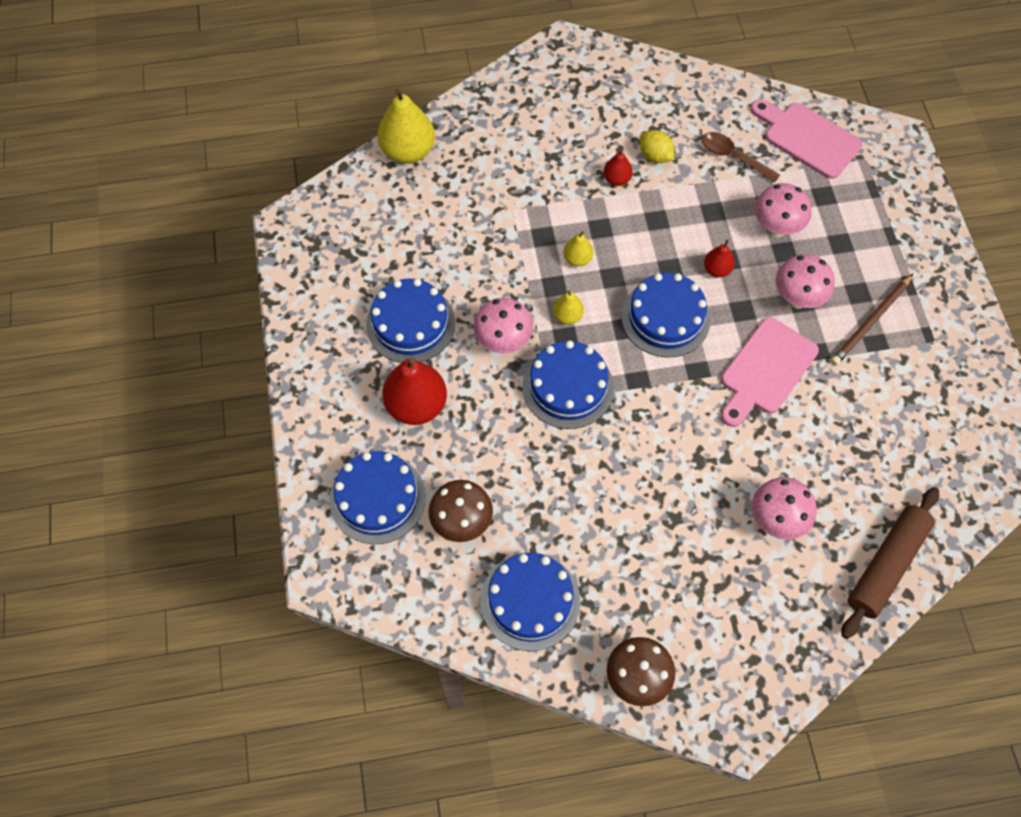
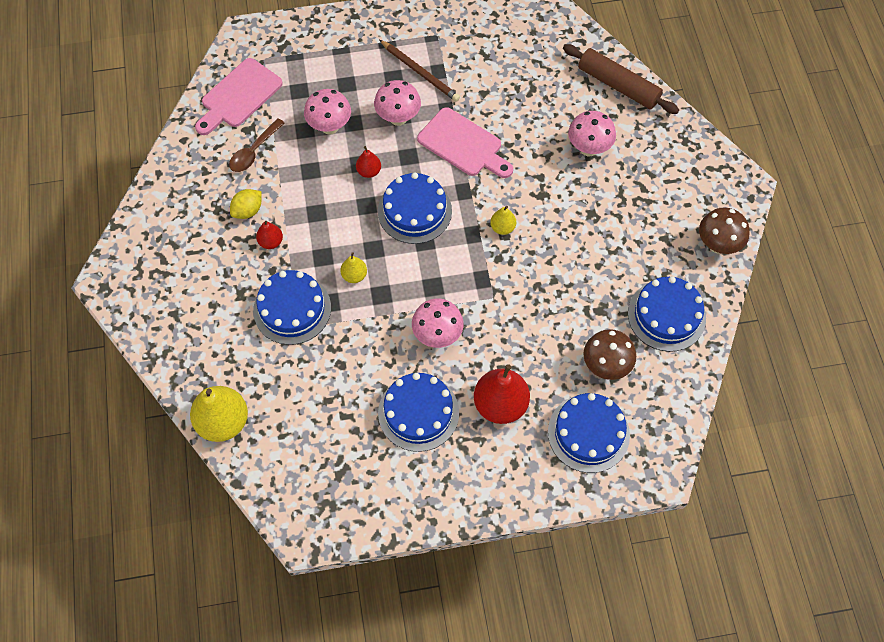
camera: 90 degrees left, 0 degrees up
blue cake [522,340,614,429] -> blue cake moved to [253,270,331,345]
yellow pear [553,291,584,325] -> yellow pear moved to [490,206,516,235]

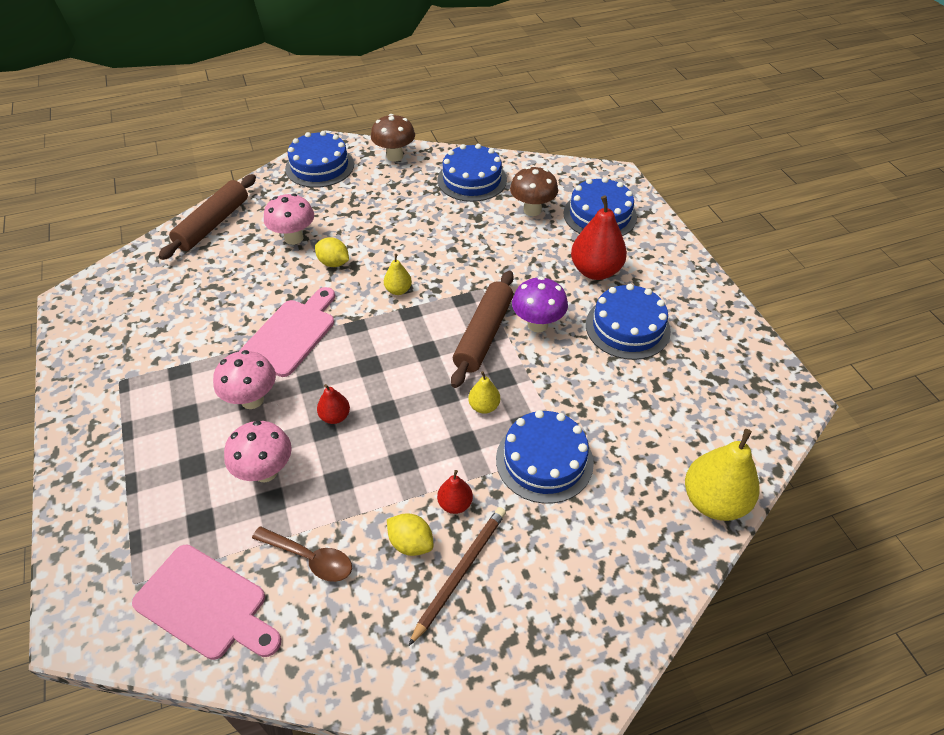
camera: 100 degrees left, 15 degrees down
blue cake [378,173,452,244] -> blue cake moved to [285,131,354,188]
brown pencil [379,40,460,102] -> brown pencil moved to [408,507,506,646]
pink mushroom [412,298,464,348] -> purple mushroom [512,277,568,333]
none -> yellow lemon [315,237,349,267]
none -> brown rolling pin [451,271,514,388]

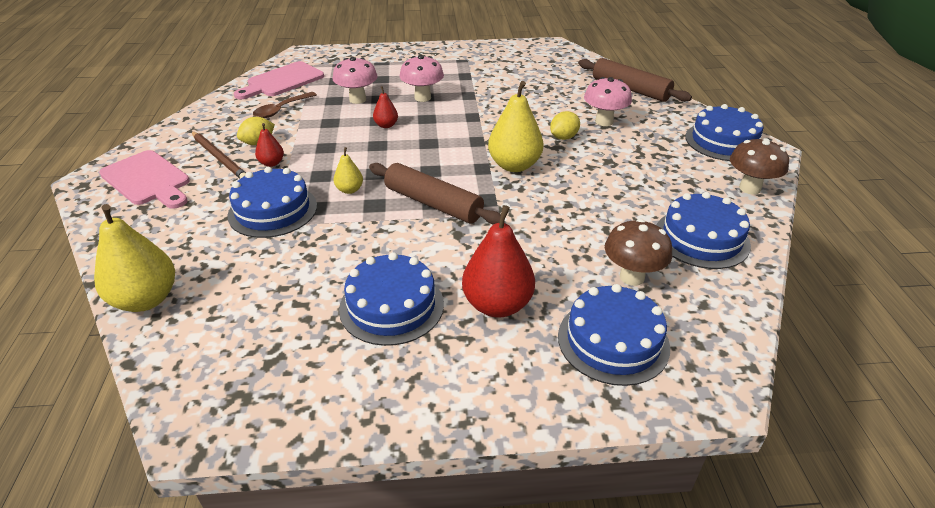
camera: 105 degrees right, 10 degrees down
pink cutting board [240,287,335,377] -> pink cutting board moved to [99,150,190,209]
yellow pear [384,254,412,295] -> yellow pear [488,81,543,172], size x1.98
purple mushroom [512,277,568,333] -> none

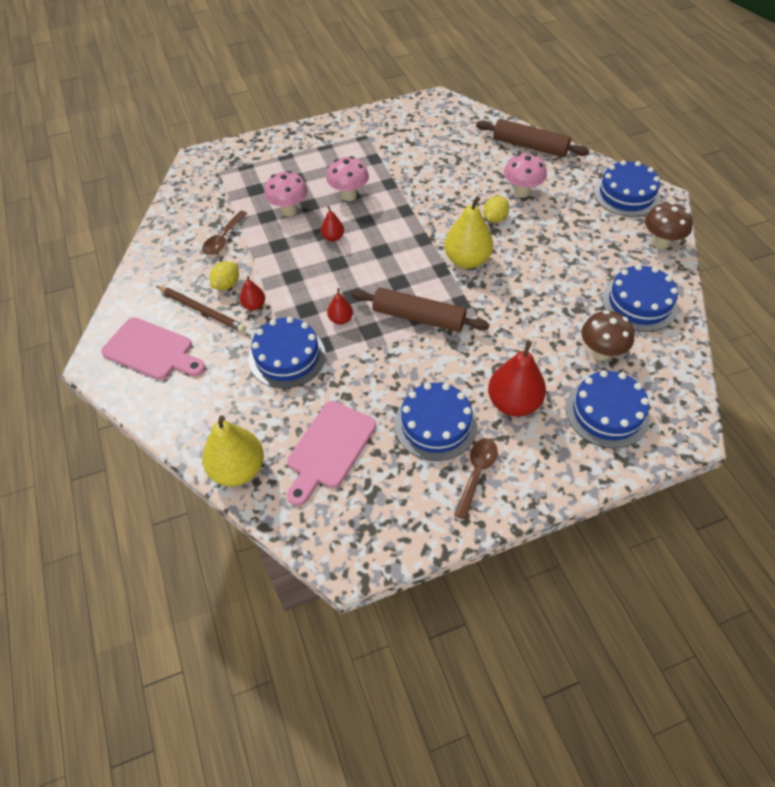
camera: 15 degrees left, 15 degrees up
pink cutting board [234,61,324,99] -> pink cutting board moved to [287,401,376,506]
yellow pear [334,147,363,194] -> red pear [327,288,353,325]
none -> brown spoon [454,439,498,520]

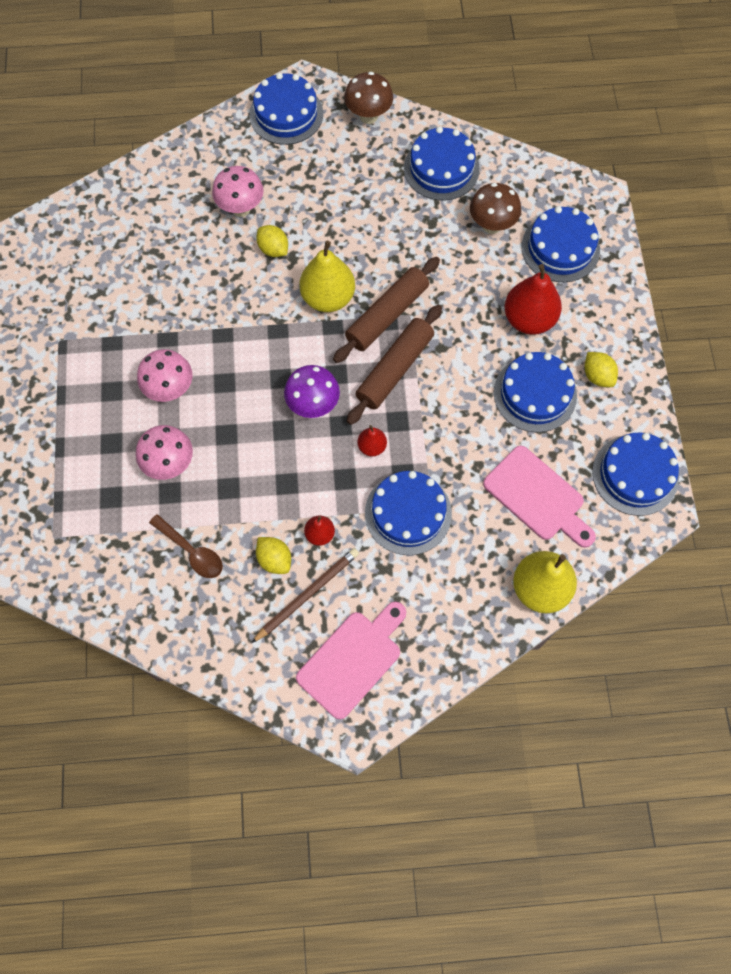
camera: 75 degrees left, 15 degrees up
red pear [321,206,344,242] -> none
brown spoon [454,439,498,520] -> yellow lemon [585,352,618,387]
brown rolling pin [476,119,589,157] -> brown rolling pin moved to [333,257,440,363]
none -> purple mushroom [284,365,340,418]
none -> blue cake [592,432,679,516]

